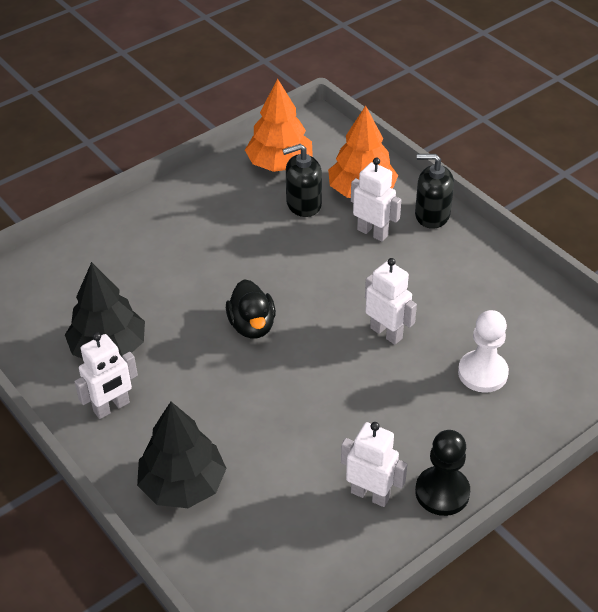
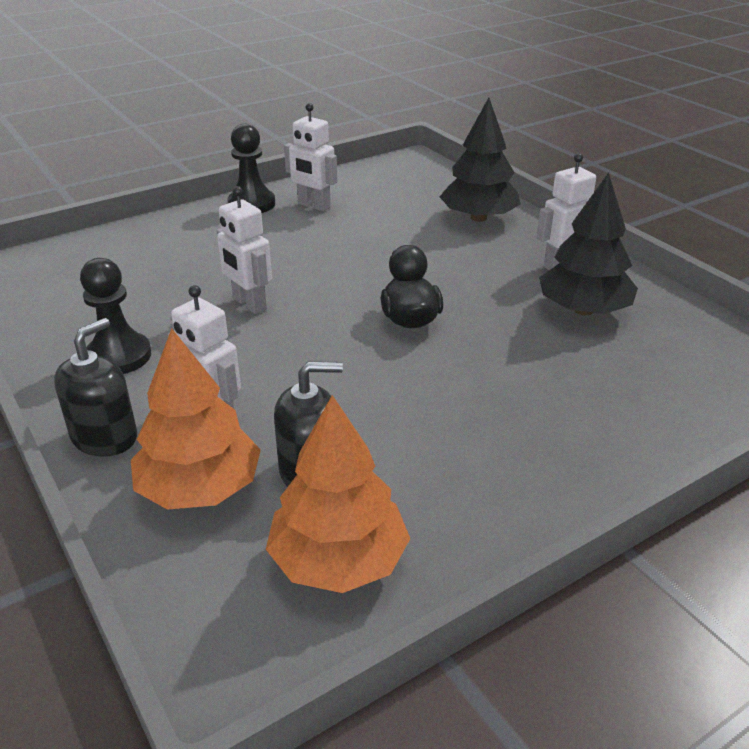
camera: 175 degrees left, 10 degrees down
black soap dispenser [415,154,454,229] -> black soap dispenser turned 75 degrees counterclockwise [54,318,137,457]
white pawn [458,310,509,393] -> none
none -> black pawn [80,258,151,374]

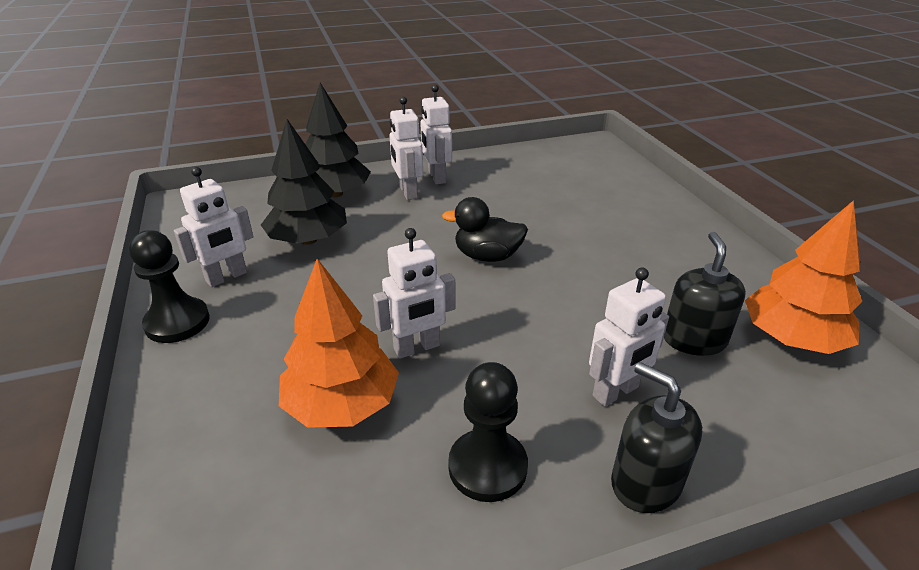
camera: 75 degrees left, 0 degrees up
orange tree [131,328,261,510] -> orange tree moved to [279,259,399,428]
black tree [539,172,638,315] -> black tree moved to [261,119,347,245]
none -> white robot [389,97,423,200]

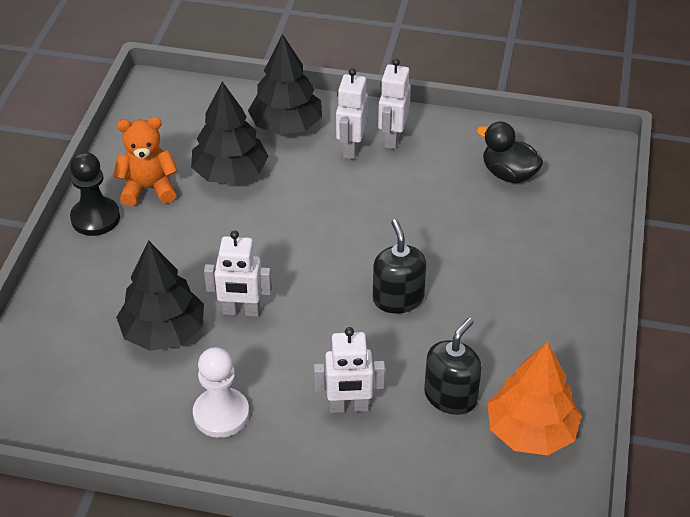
camera: 30 degrees right, 10 degrees up
white robot [174,167,254,287] -> orange teddy bear [113,117,178,206]
orange tree [279,259,399,428] -> black tree [116,241,204,351]
black duck [442,197,528,262] -> black duck moved to [477,121,543,183]
black pawn [448,362,528,502] -> white pawn [193,347,249,438]
black soap dispenser [611,362,702,513] -> black soap dispenser moved to [373,219,427,313]

